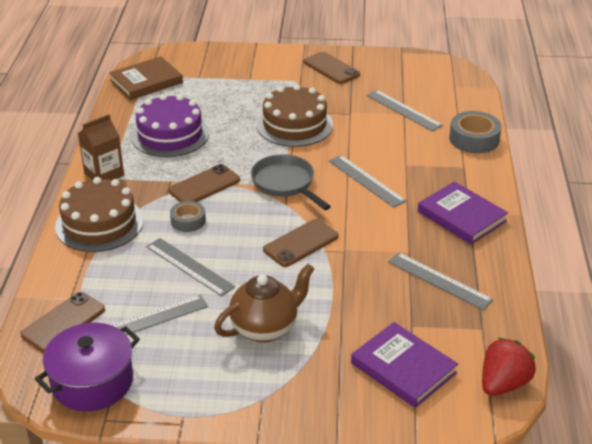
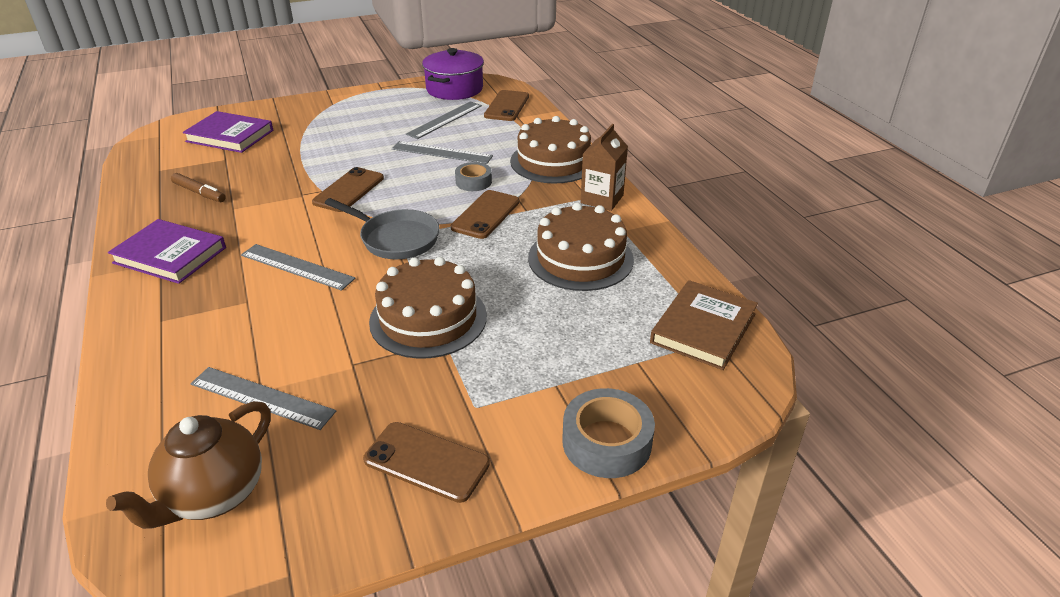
camera: 155 degrees right, 0 degrees up
purple cake [131,94,209,157] -> brown cake [528,203,634,291]
brown teapot [214,264,314,343] -> brown teapot moved to [106,401,271,529]
grey ruler [388,252,493,310] -> brown marker [171,173,226,202]
grey tape [449,111,502,153] -> grey tape moved to [562,388,655,478]
red strawberry [482,338,536,396] -> none

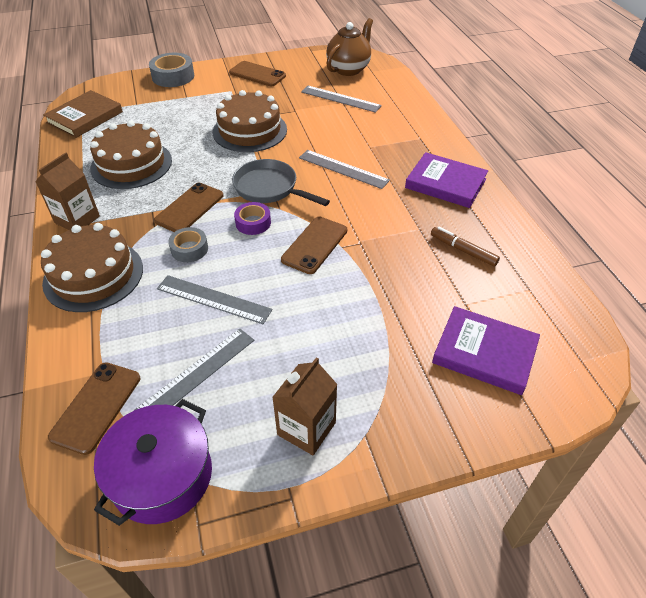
camera: 175 degrees left, 10 degrees up
none -> purple tape [234,202,271,235]
none -> brown carton [272,357,338,455]

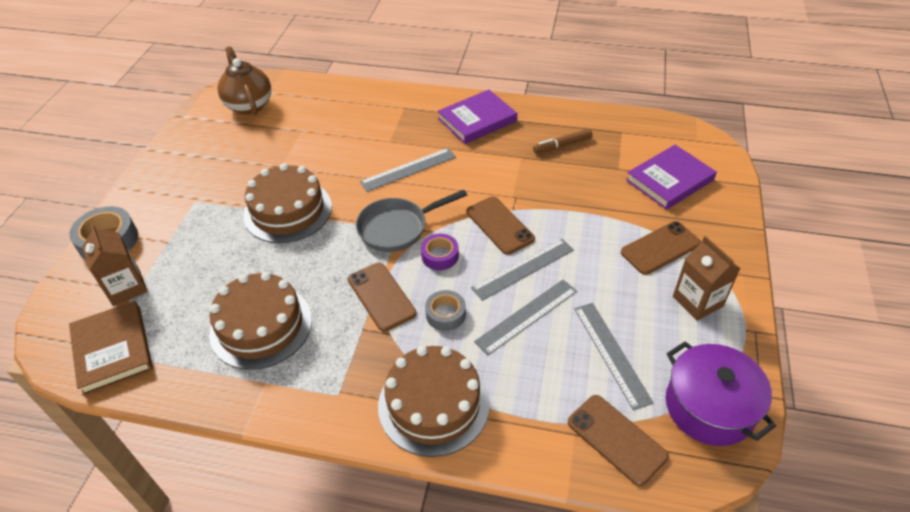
camera: 60 degrees left, 0 degrees up
brown carton [35,152,100,230] -> brown carton moved to [82,224,148,306]
brown phone [229,61,286,86] -> brown phone moved to [621,221,701,275]
grey ruler [301,86,382,113] -> grey ruler moved to [471,239,574,301]

